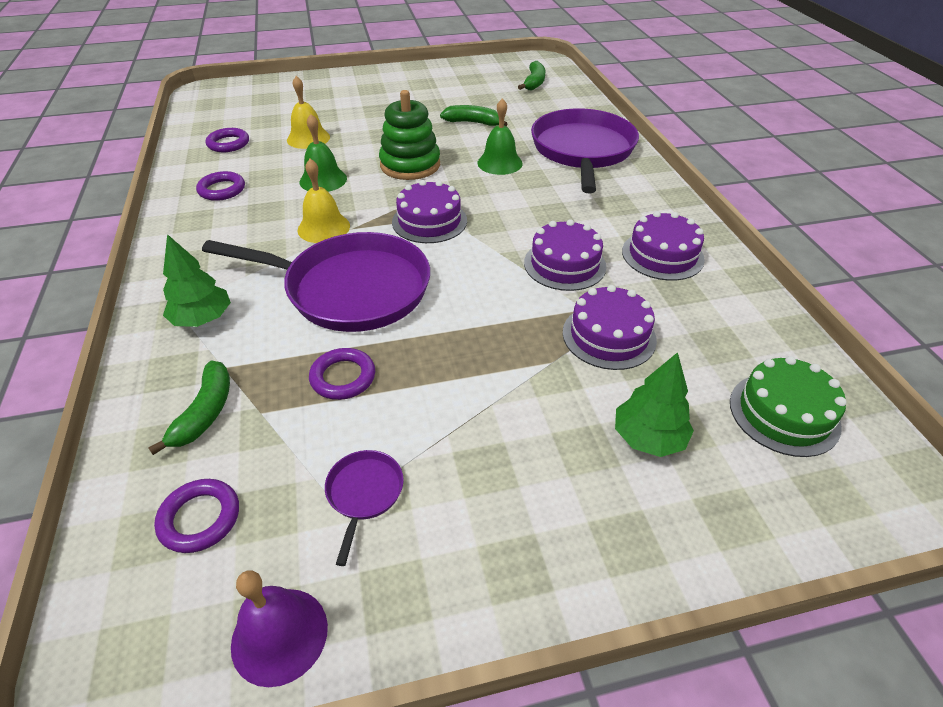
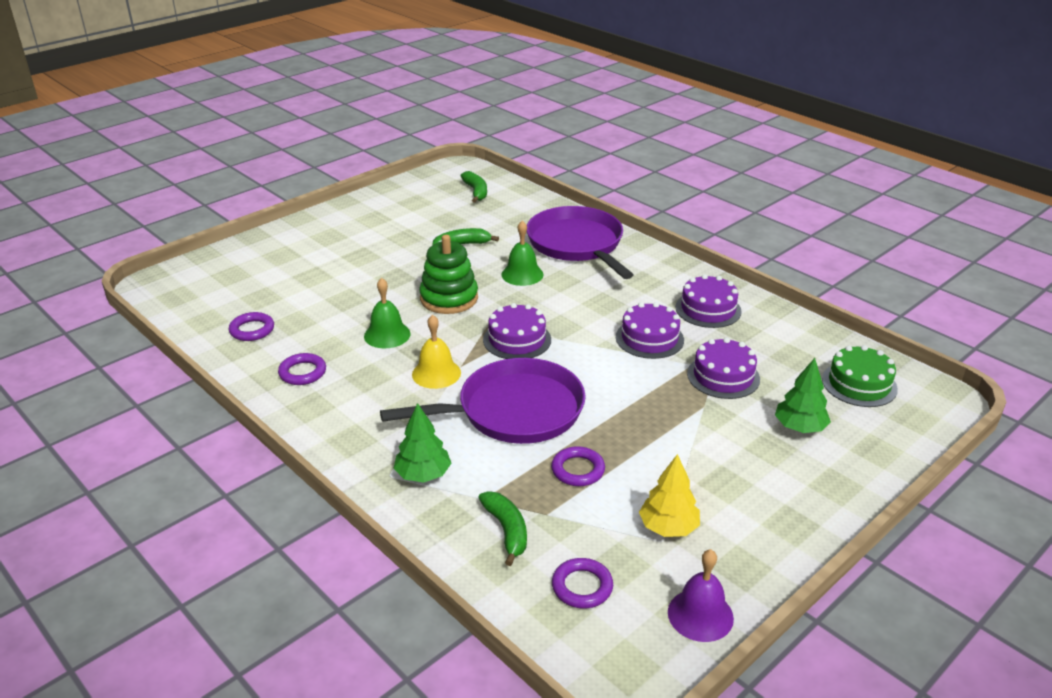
camera: 30 degrees left, 10 degrees down
yellow bell [287,76,330,149] -> none
purple pan [325,450,404,566] -> yellow tree [639,454,700,537]

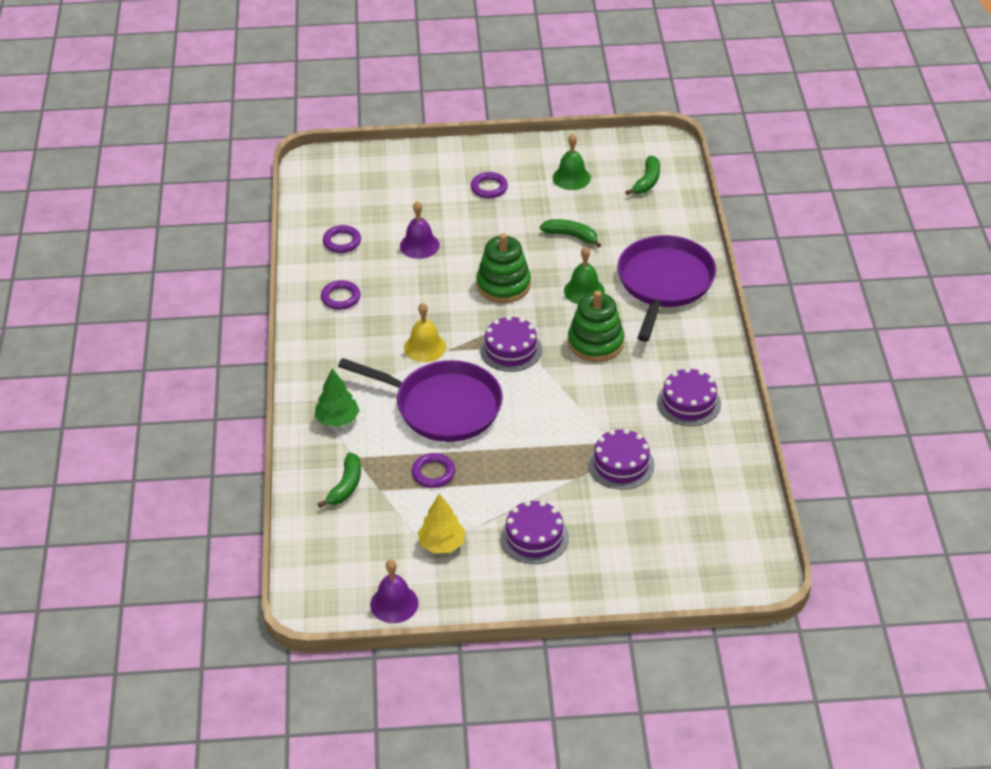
camera: 40 degrees right, 10 degrees up
green bell [364,278,410,348] -> green bell moved to [552,134,591,190]
purple ring [552,558,613,608] -> purple ring moved to [471,172,508,198]
purple cake [616,302,684,359] -> purple cake moved to [500,501,569,564]
green tree [775,358,831,433] -> none
green cake [822,345,898,407] -> none
none -> purple bell [400,201,440,259]
none -> green stacking toy [568,290,624,362]

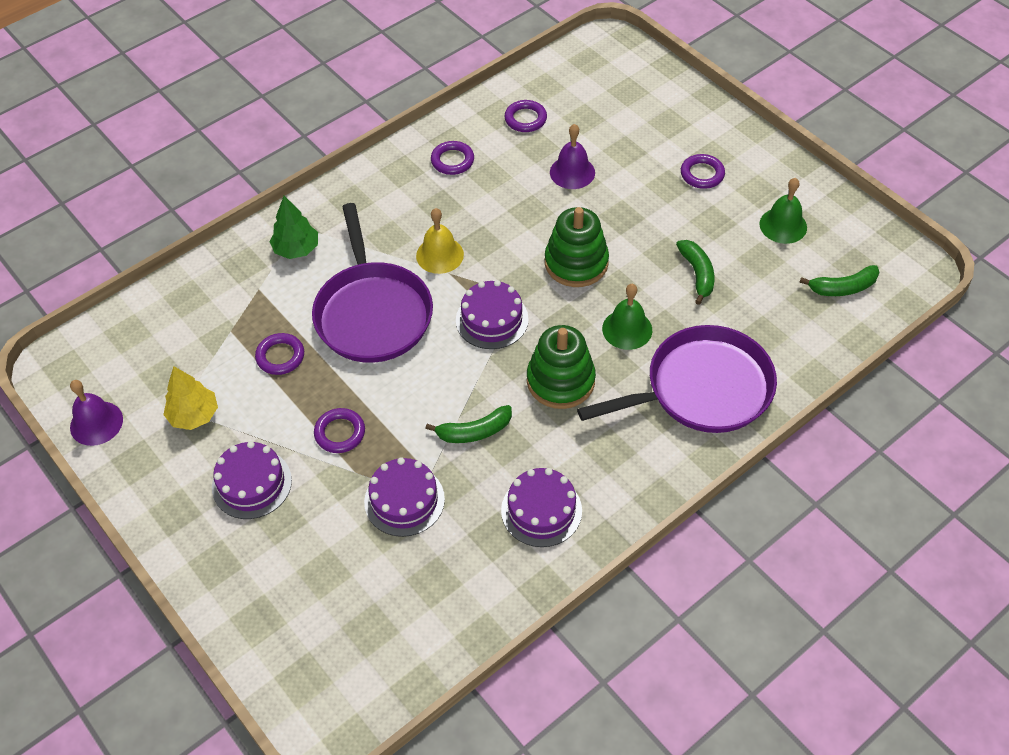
camera: 55 degrees right, 10 degrees up
green banana [318,452,361,508] -> green banana moved to [426,405,512,443]
none -> purple ring [314,408,365,453]

